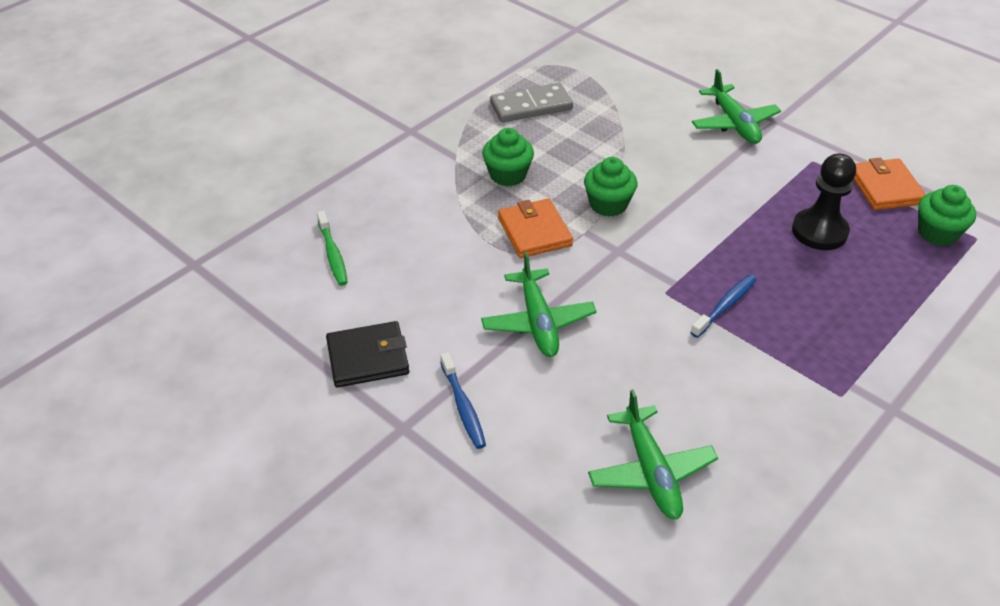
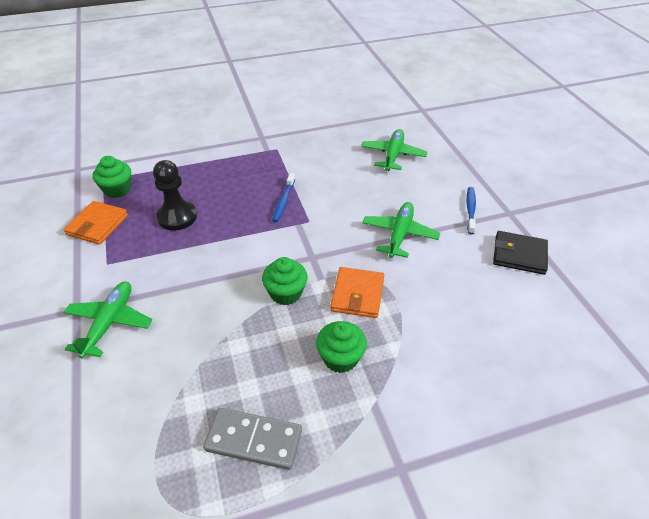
camera: 150 degrees left, 0 degrees up
green toothbrush [317,211,348,286] -> none
blue toothbrush [690,274,757,338] -> blue toothbrush turned 60 degrees counterclockwise [272,173,295,222]

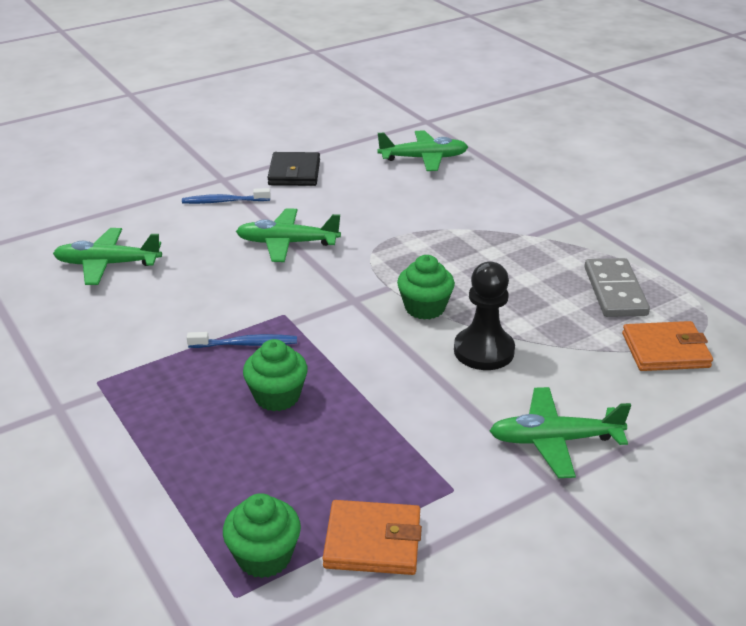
camera: 105 degrees left, 10 degrees down
black pawn [153,160,197,230] -> black pawn moved to [454,262,515,370]
green cupcake [316,321,367,373] -> green cupcake moved to [243,339,308,411]
orange wallet [330,267,384,318] -> orange wallet moved to [622,321,713,371]
none -> green plane [377,130,468,171]

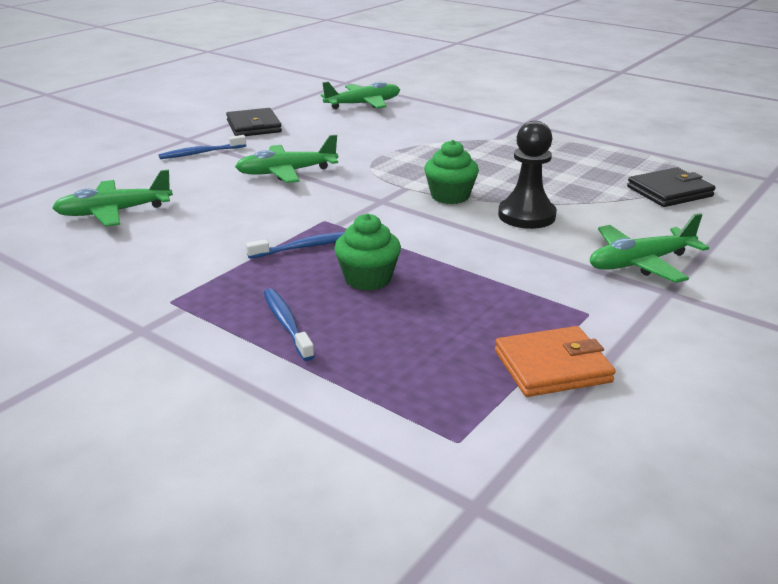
camera: 20 degrees left, 5 degrees down
green cupcake [223,493,301,578] -> none
grey domino [585,258,650,317] -> none
orange wallet [622,321,713,371] -> black wallet [627,167,716,207]
none -> blue toothbrush [264,288,315,361]

